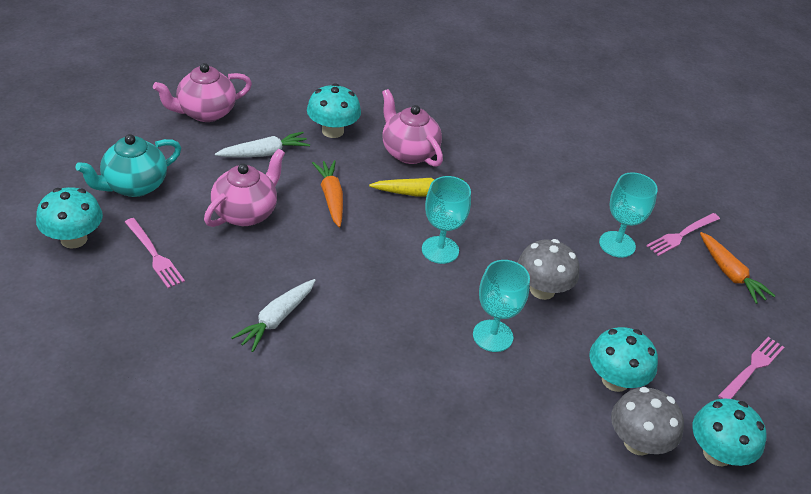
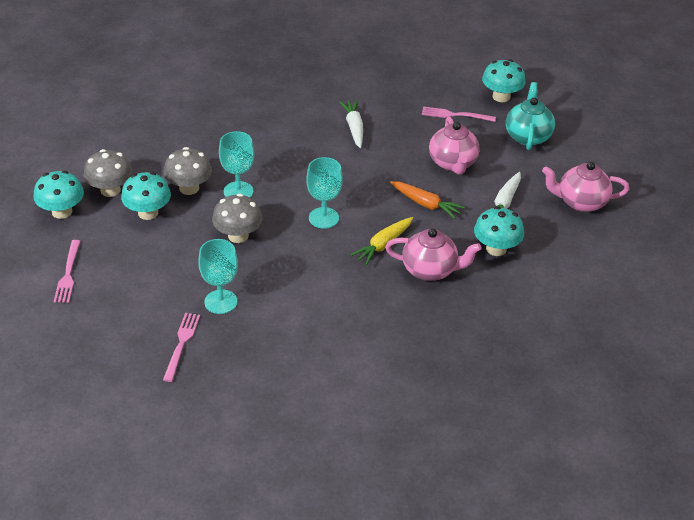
camera: 140 degrees right, 0 degrees up
pink teapot [153,63,252,122] -> pink teapot turned 105 degrees counterclockwise [542,162,629,212]
orange carrot [700,232,775,304] -> none
none -> grey mushroom [164,147,212,195]

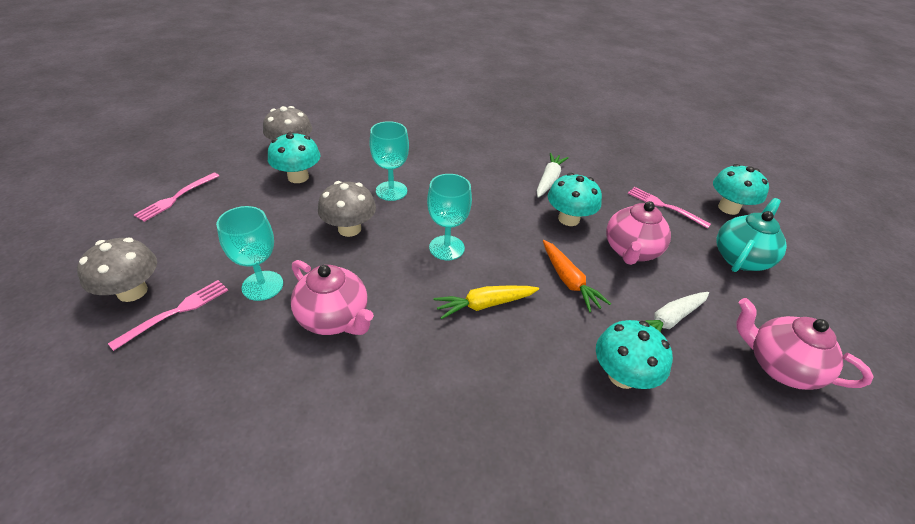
camera: 30 degrees right, 0 degrees up
turquoise mushroom [34,171,84,219] -> turquoise mushroom moved to [548,173,602,226]
grey mushroom [164,147,212,195] -> grey mushroom moved to [77,238,157,302]
pink teapot [385,229,482,281] -> pink teapot moved to [291,260,374,335]

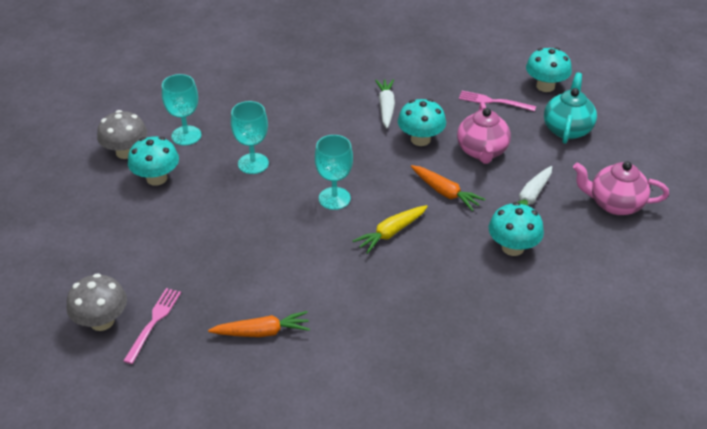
camera: 20 degrees left, 0 degrees up
pink fork [134,173,219,222] -> none
turquoise goblet [216,206,283,301] -> turquoise goblet moved to [162,74,201,145]
pink teapot [291,260,374,335] -> none
grey mushroom [318,181,376,237] -> none
none -> orange carrot [208,311,310,337]

